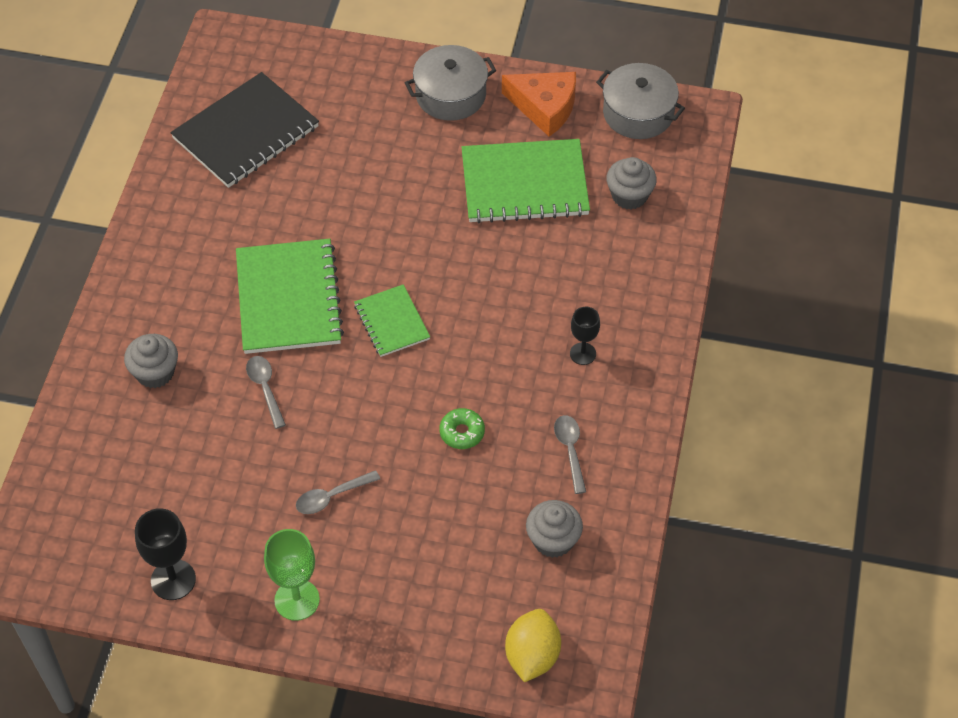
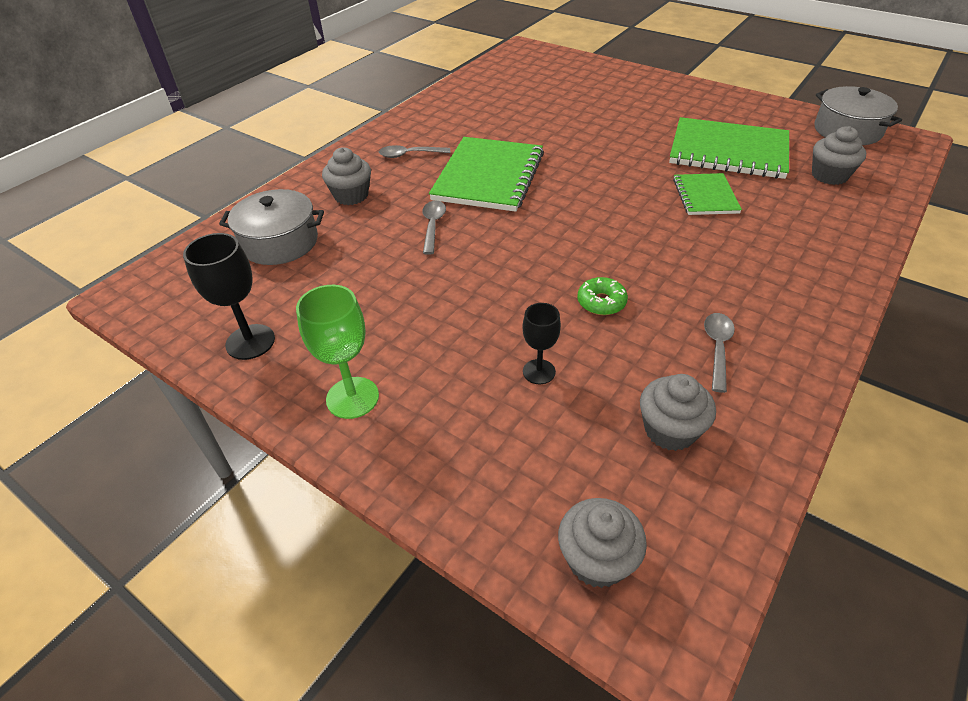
camera: 25 degrees right, 10 degrees down
black notebook [170,72,319,188] -> none
grey spoon [296,470,380,514] -> grey spoon moved to [379,145,450,158]
green notebook [354,284,430,357] -> green notebook moved to [673,173,742,215]
grey pot [405,45,496,121] -> grey pot moved to [219,189,324,265]
orange cheese [502,72,576,137] -> none
yellow lemon [505,609,561,682] -> grey cupcake [558,498,647,588]
black goblet [570,307,600,365] -> black goblet moved to [522,303,561,384]

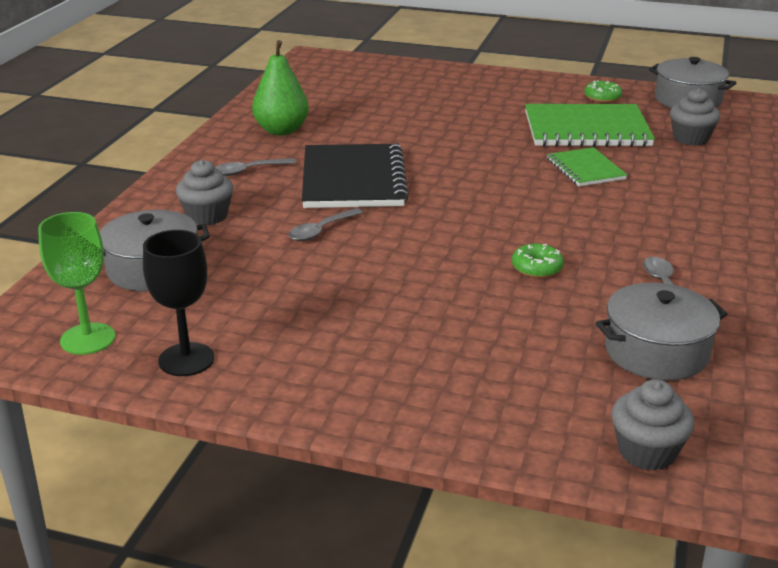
camera: 20 degrees left, 15 degrees down
green goblet [296,285,379,419] -> green goblet moved to [38,212,115,355]
grey spoon [423,200,446,255] -> grey spoon turned 120 degrees counterclockwise [288,208,363,241]
green notebook [429,137,544,212] -> black notebook [302,144,408,208]
black goblet [522,303,561,384] -> none
grey cupcake [640,374,716,451] -> grey pot [596,283,728,380]
none -> green pear [252,40,309,135]
none -> green donut [584,80,622,103]

